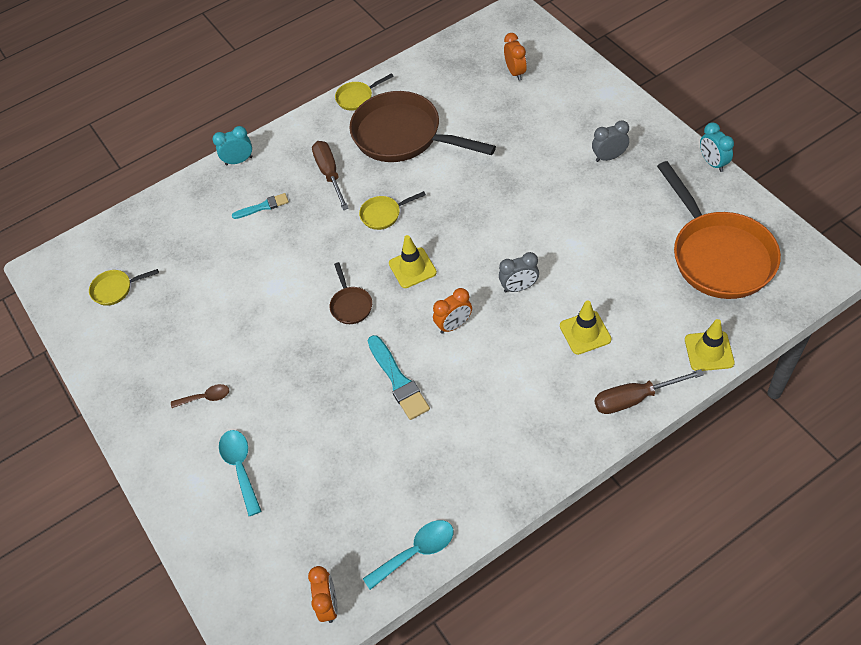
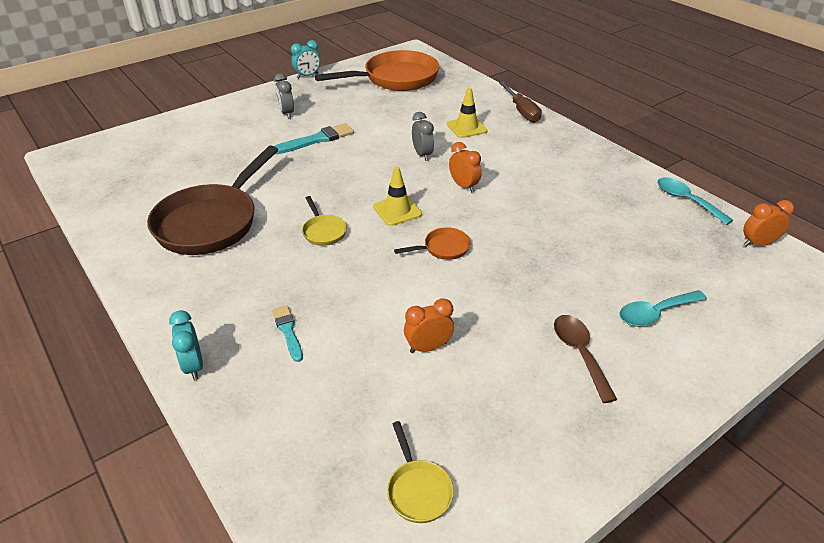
camera: 100 degrees left, 15 degrees down
brown spoon [171,384,229,408] -> brown spoon [554,315,617,403], size x1.52
brown screwdriver [312,141,349,210] -> none
brown pan [330,262,372,324] -> orange pan [394,227,471,260]
yellow pan [335,73,394,111] -> none
turquoise brush [368,335,430,420] -> turquoise brush moved to [275,123,354,154]
orange clock [504,33,527,81] -> orange clock moved to [404,298,454,353]
yellow traffic cone [685,319,735,371] -> none

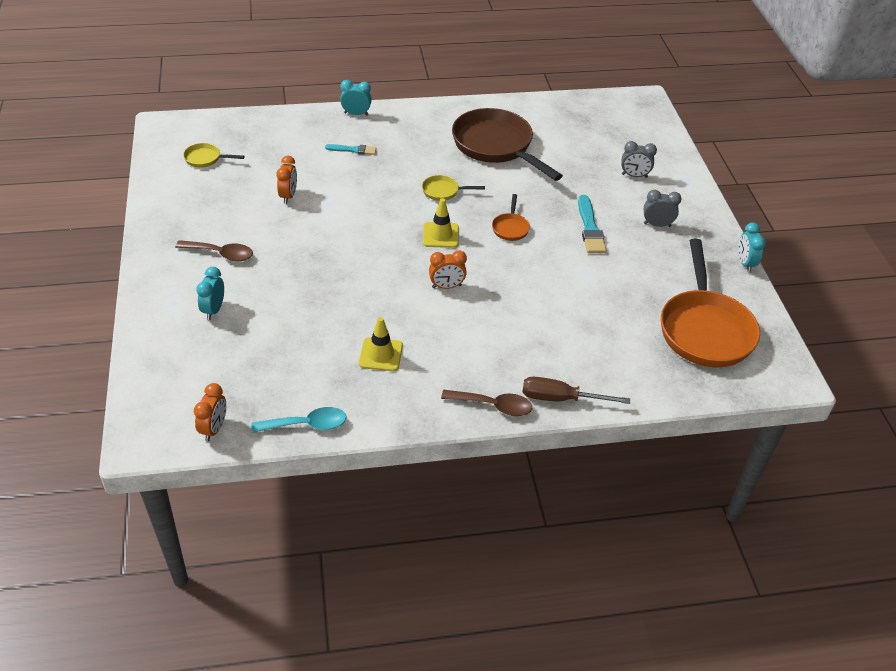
camera: 115 degrees right, 5 degrees up
orange pan [394,227,471,260] -> orange pan moved to [492,194,530,241]
grey clock [412,112,434,161] -> grey clock moved to [621,141,657,178]
yellow traffic cone [447,88,488,138] -> yellow traffic cone moved to [359,317,403,371]
turquoise spoon [620,290,707,327] -> turquoise clock [196,267,224,320]
none -> brown spoon [441,390,532,416]

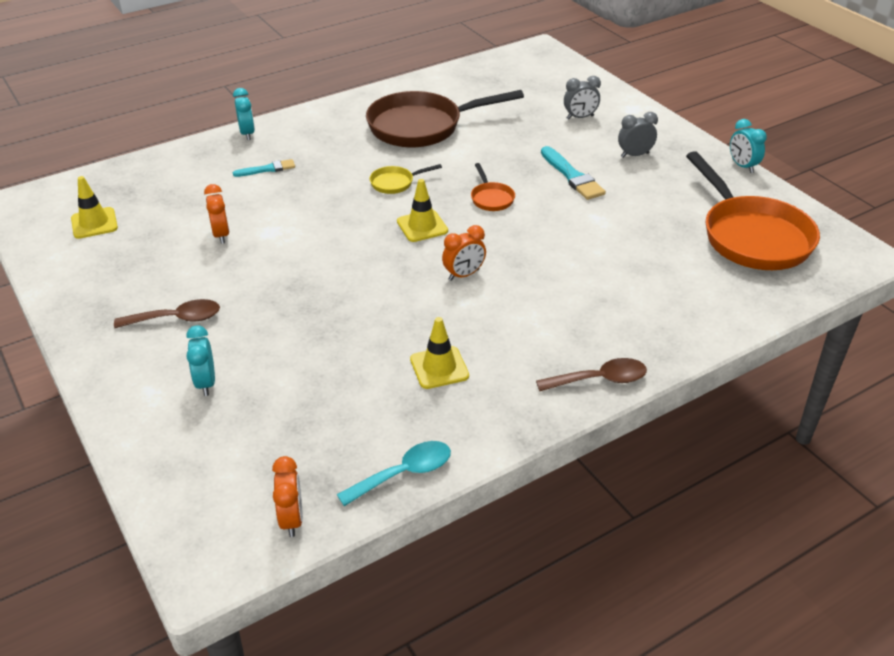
camera: 20 degrees left, 5 degrees down
yellow pan [183,143,245,167] -> yellow traffic cone [71,176,118,239]
turquoise clock [340,80,372,116] -> turquoise clock turned 90 degrees clockwise [233,88,255,140]
brown pan [452,108,563,181] -> brown pan turned 45 degrees counterclockwise [366,90,524,147]
brown screwdriver [522,377,630,404] -> none

